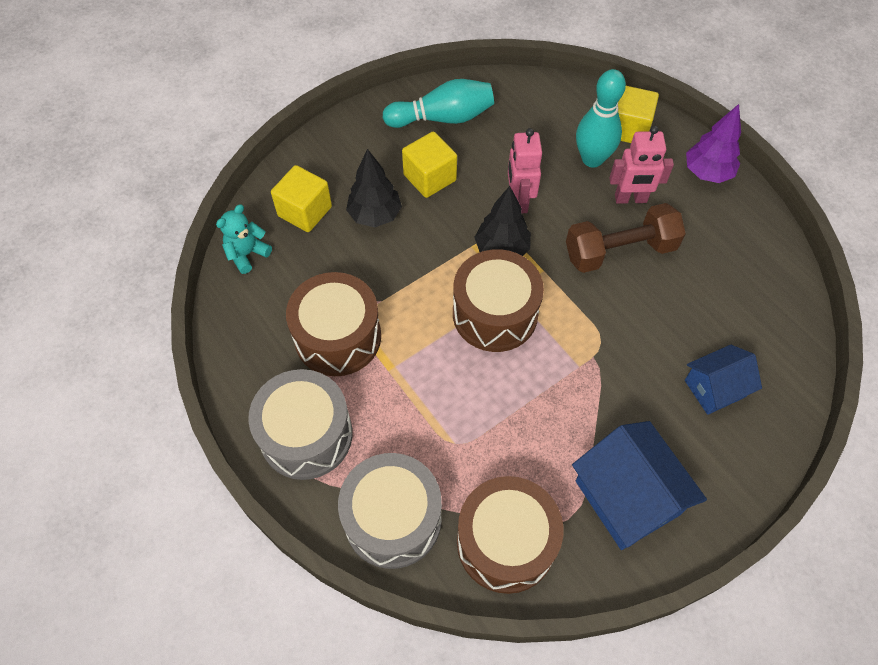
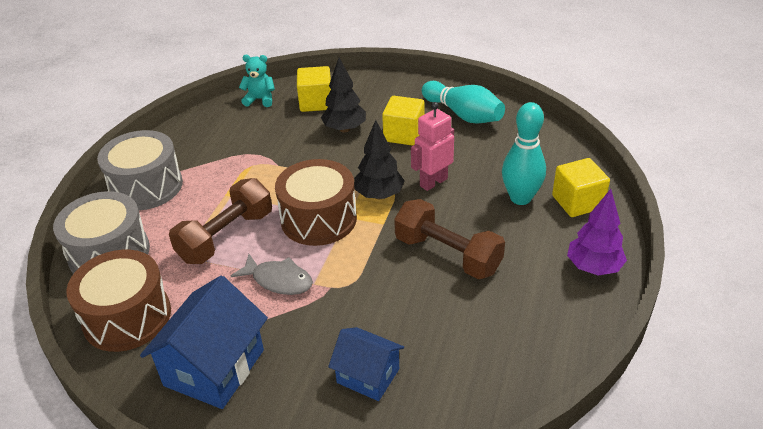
camera: 55 degrees right, 20 degrees down
brown drum [286,272,381,376] -> none
pink robot [609,126,674,204] -> none
none -> brown dumbbell [169,178,272,264]
none -> grey fish [231,254,313,295]

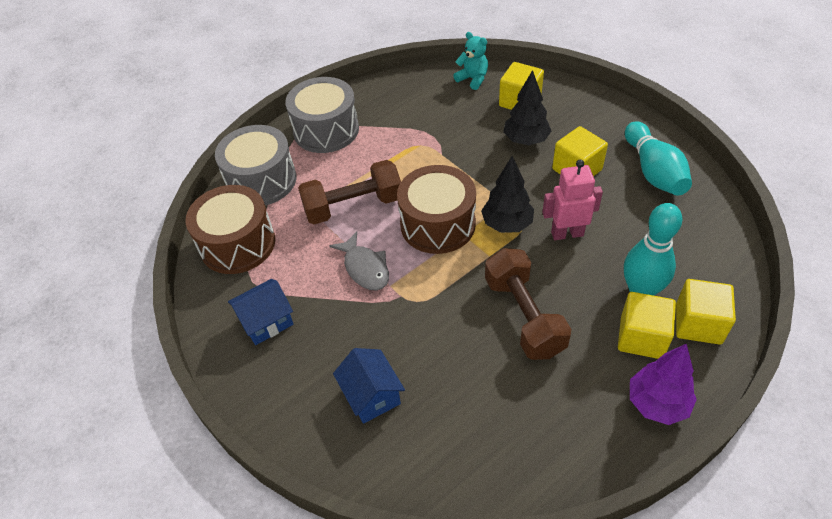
camera: 35 degrees right, 10 degrees up
blue house [140,276,268,409] -> blue house [228,279,294,345], size x0.61
none -> yellow cube [618,292,676,359]

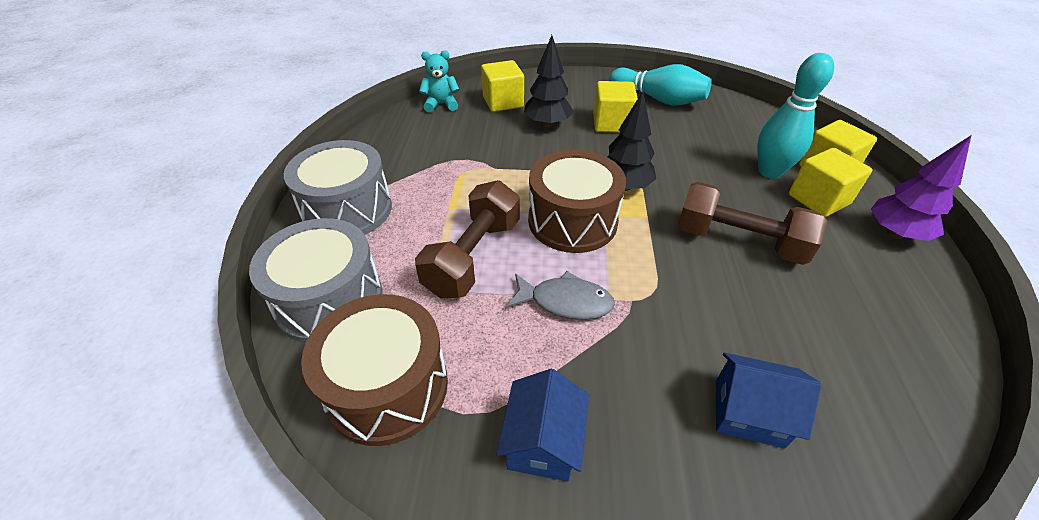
camera: 50 degrees left, 5 degrees down
pink robot [542,160,603,240] -> none

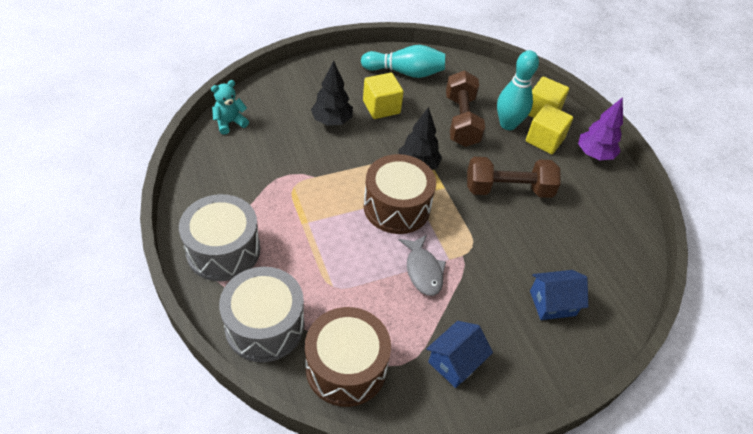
camera: 30 degrees left, 5 degrees up
brown dumbbell [415,180,520,299] -> brown dumbbell moved to [446,70,485,147]
yellow cube [481,60,524,112] -> none
blue house [496,369,589,482] -> blue house turned 60 degrees clockwise [426,321,493,388]
grey fish [506,271,615,320] -> grey fish turned 90 degrees clockwise [399,235,446,296]

